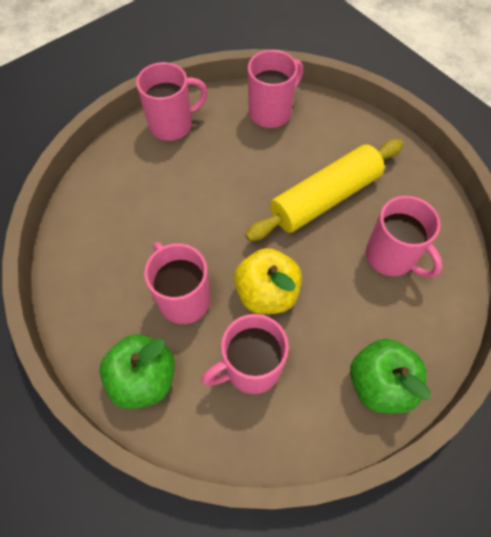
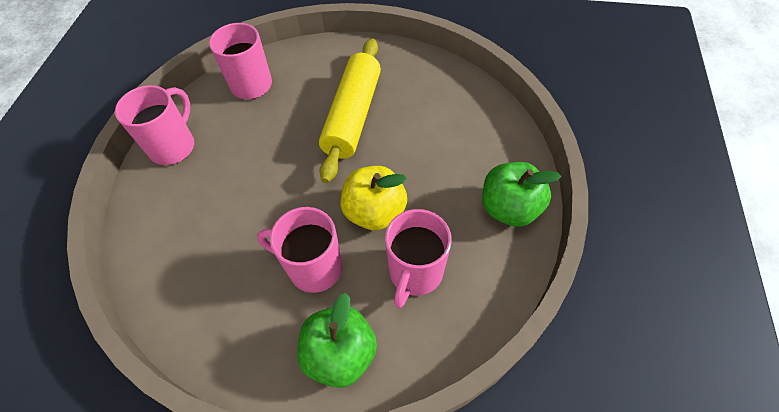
camera: 40 degrees left, 5 degrees down
pink mug [366,196,442,278] -> none

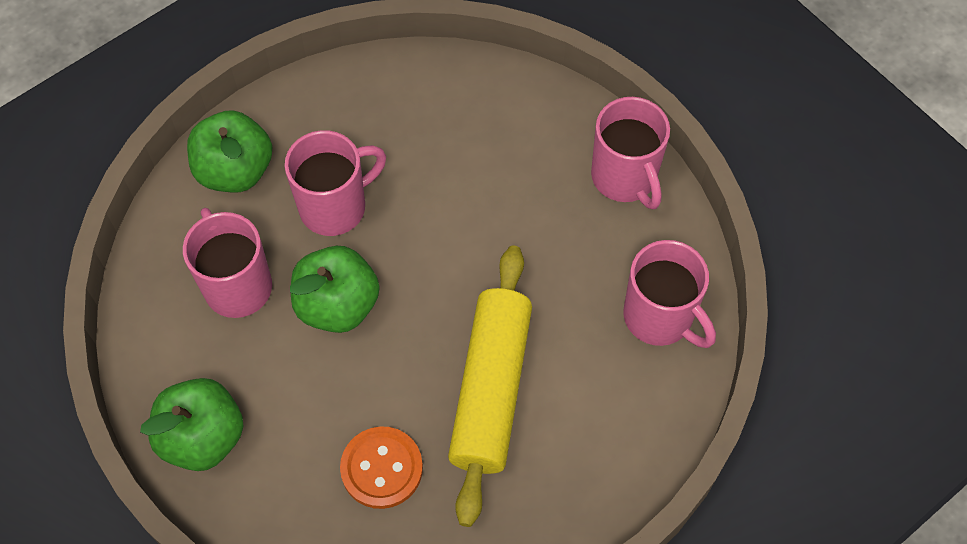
camera: 130 degrees right, 5 degrees up
yellow rolling pin [319,39,381,183] -> yellow rolling pin turned 45 degrees clockwise [448,246,532,527]
yellow apple [340,166,407,230] -> green apple [290,246,380,333]
none -> orange button [340,426,423,509]

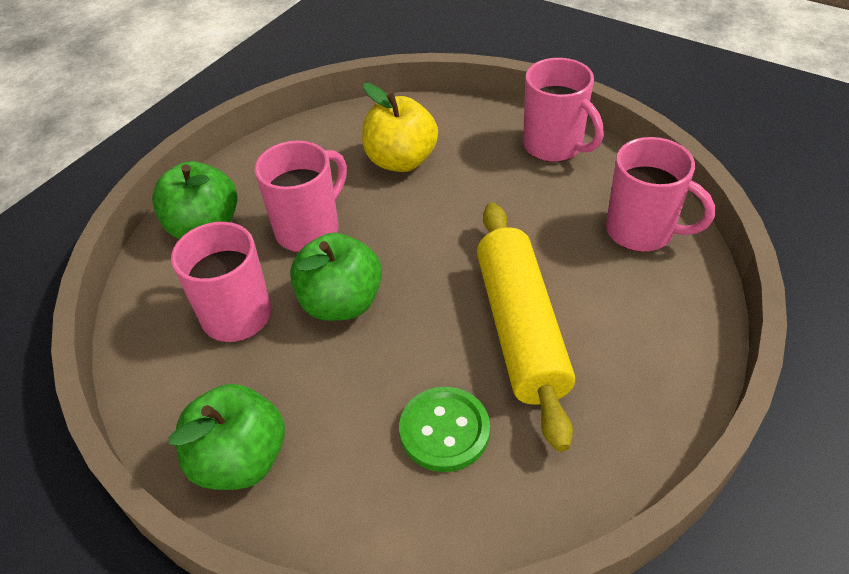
camera: 15 degrees left, 15 degrees down
orange button [340,426,423,509] -> green button [399,387,490,472]
none -> yellow apple [362,83,438,172]

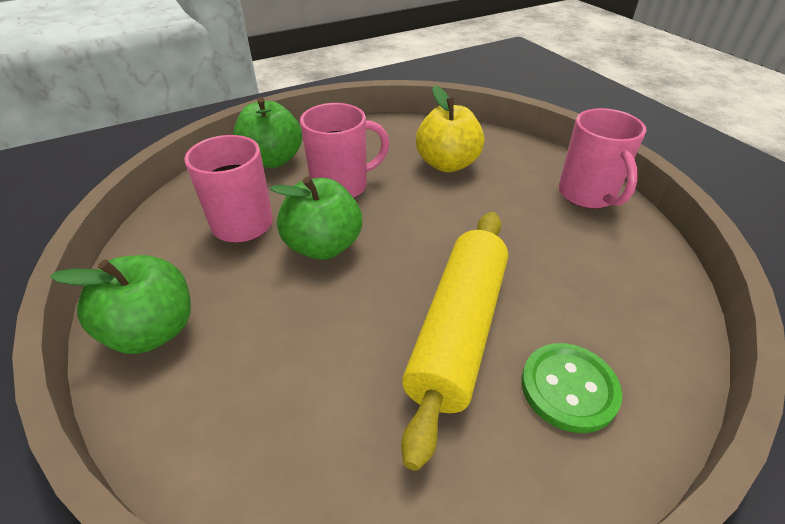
camera: 25 degrees right, 5 degrees down
green button [399,387,490,472] -> green button moved to [521,343,622,433]
pink mug [606,137,715,252] -> none

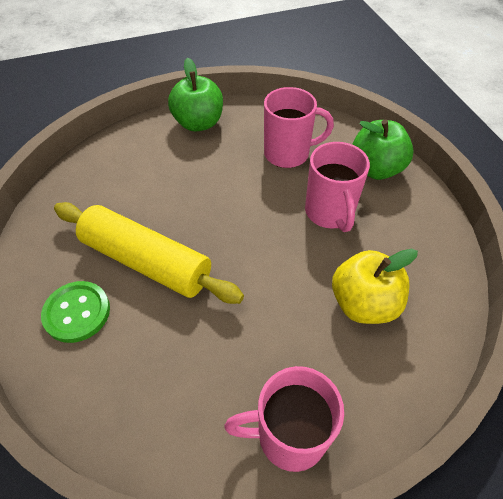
camera: 100 degrees right, 10 degrees up
green apple [270,176,362,260] -> none

